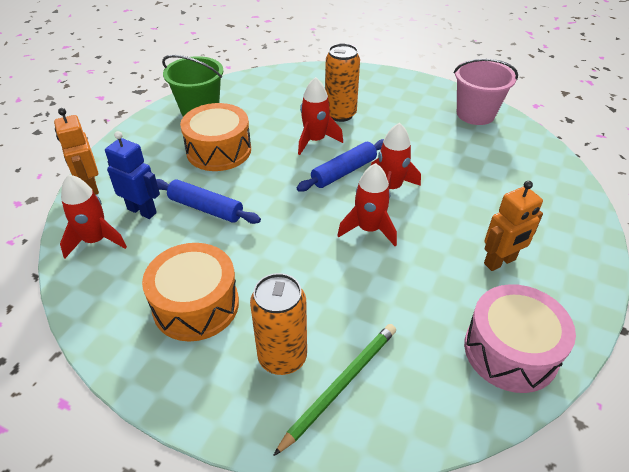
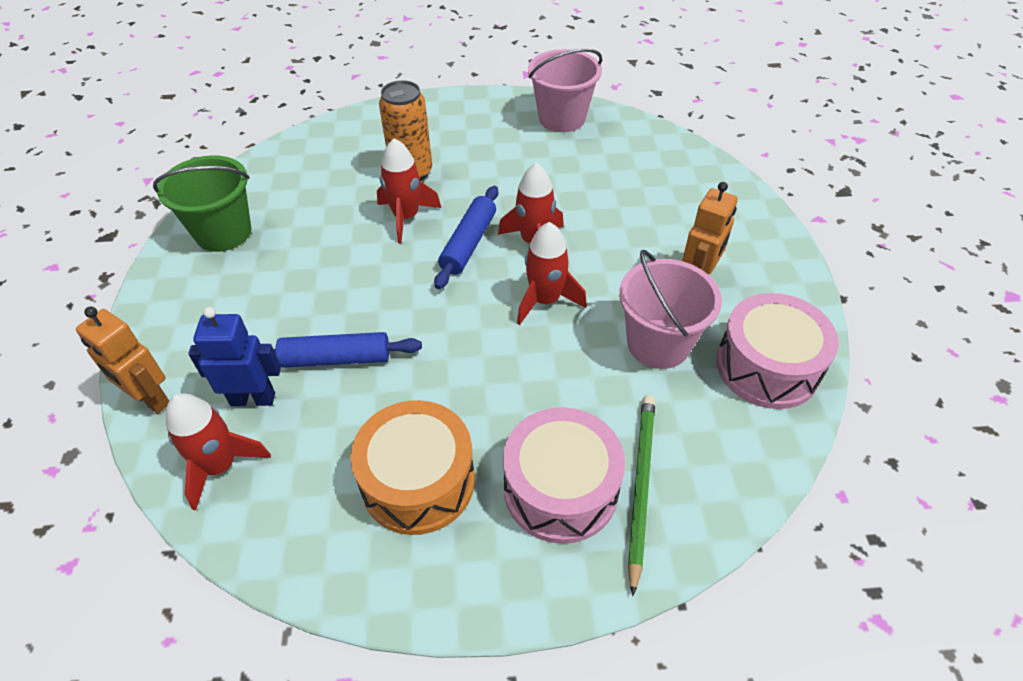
camera: 30 degrees left, 5 degrees up
orange drum [180,103,251,171] -> none
orange can [250,273,307,375] -> pink drum [503,407,625,544]
none -> pink bucket [619,250,722,369]

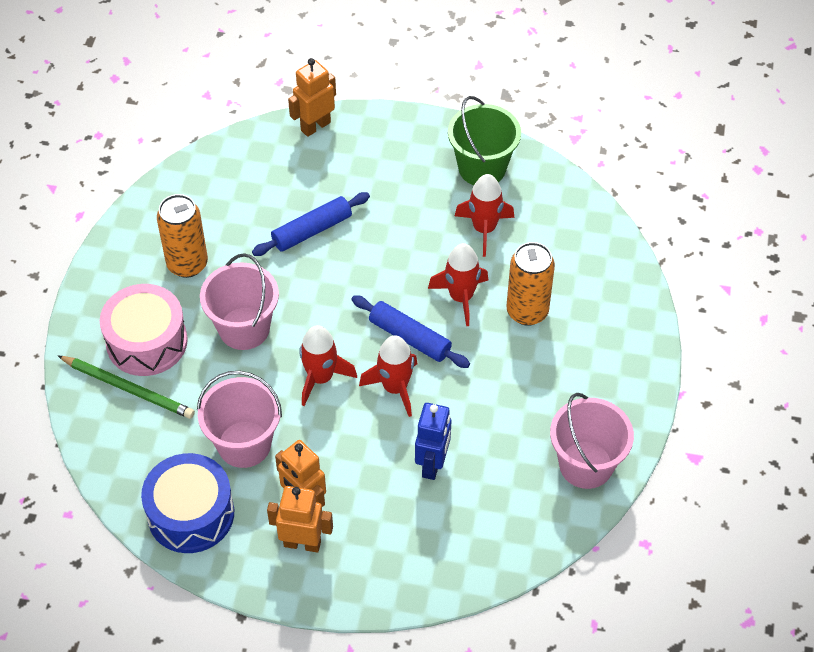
camera: 105 degrees right, 5 degrees up
red rocket [166,393,271,510] -> red rocket moved to [455,174,514,257]
blue robot [188,307,281,406] -> blue robot moved to [415,403,451,480]
blue rolling pin [274,332,422,368] -> blue rolling pin turned 45 degrees clockwise [252,192,370,256]
orange drum [350,400,475,535] -> orange can [157,194,208,278]
pink drum [716,293,839,409] -> blue drum [141,453,234,553]
none -> pink bucket [200,253,279,350]
none -> orange robot [267,486,333,553]

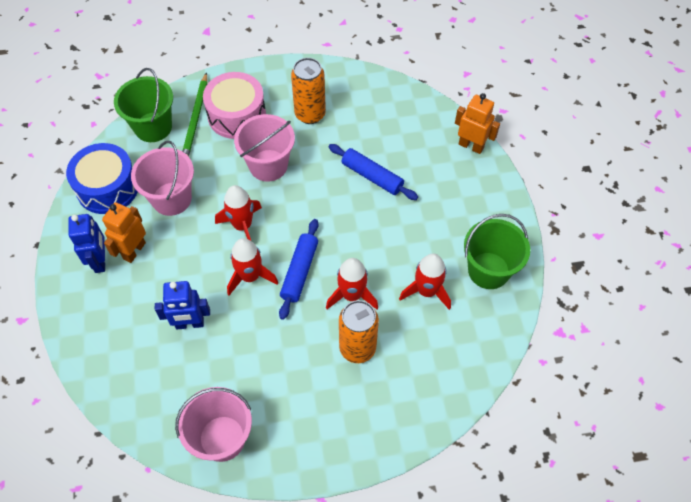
camera: 70 degrees right, 5 degrees up
orange robot [267,486,333,553] -> blue robot [68,214,105,273]
none -> green bucket [114,68,173,142]

